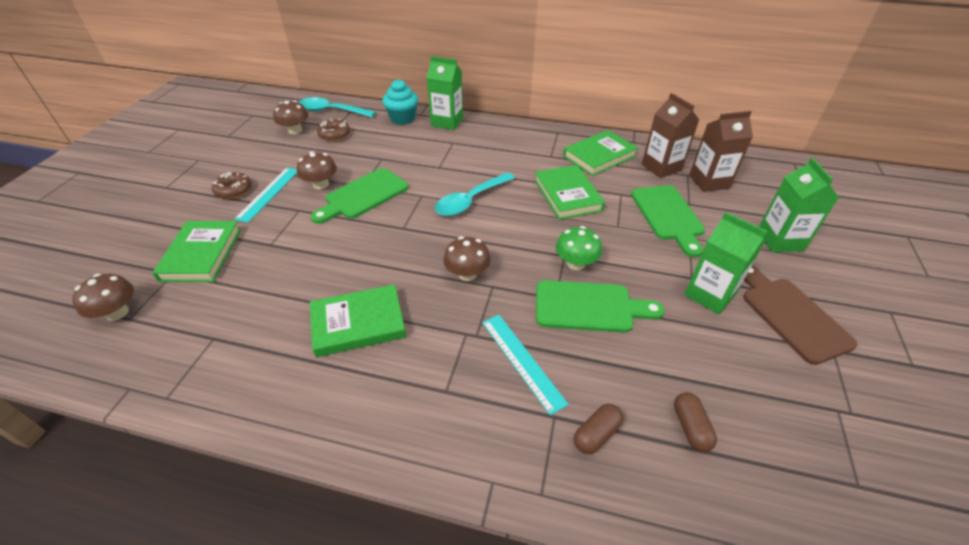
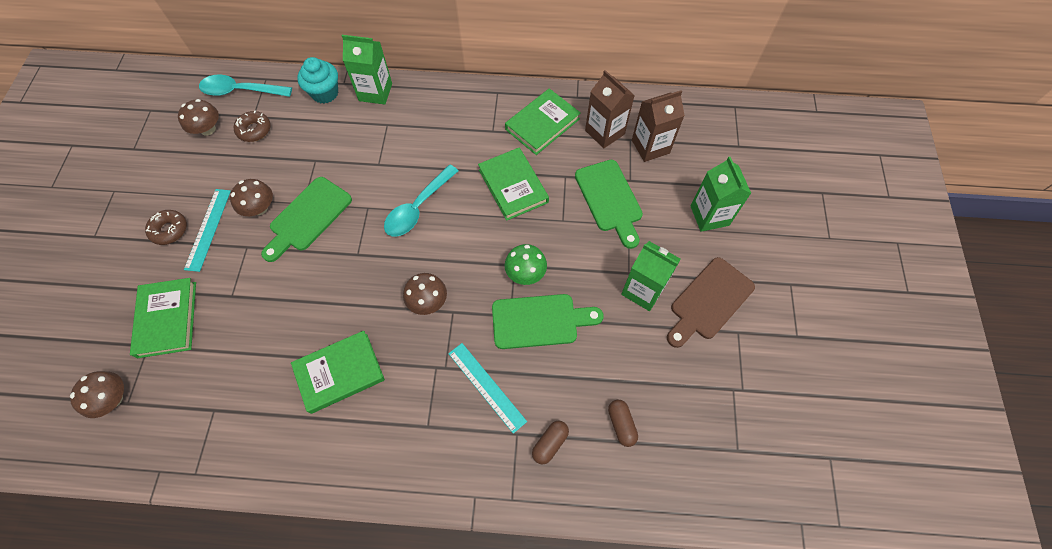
camera: 10 degrees left, 20 degrees up
brown cutting board [743,265,857,365] -> brown cutting board turned 105 degrees counterclockwise [667,257,755,348]

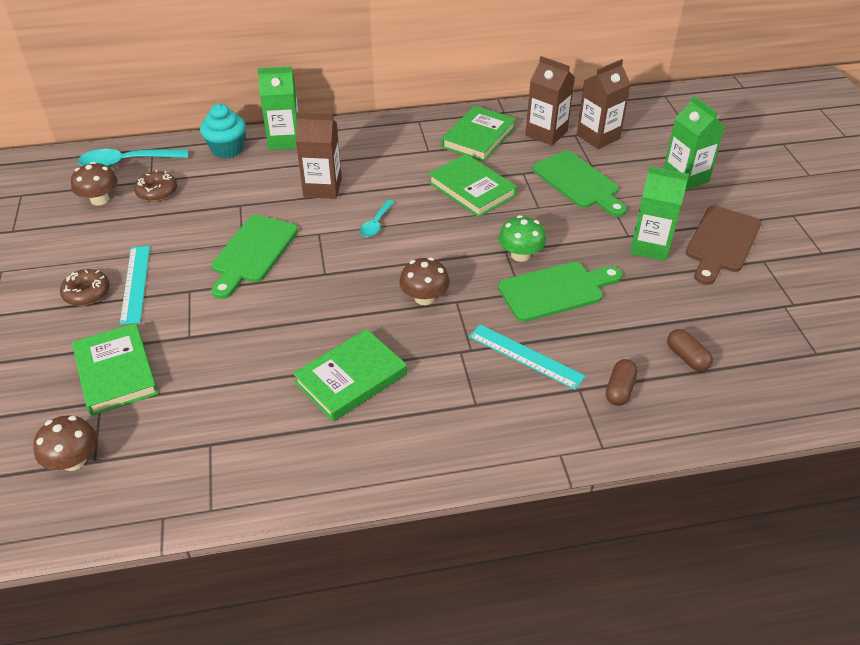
camera: 15 degrees left, 20 degrees down
brown mushroom [230,179,273,216] -> none
turquoise spoon [384,165,458,236] -> turquoise spoon [360,200,394,237], size x0.57
none -> brown carton [296,112,342,199]

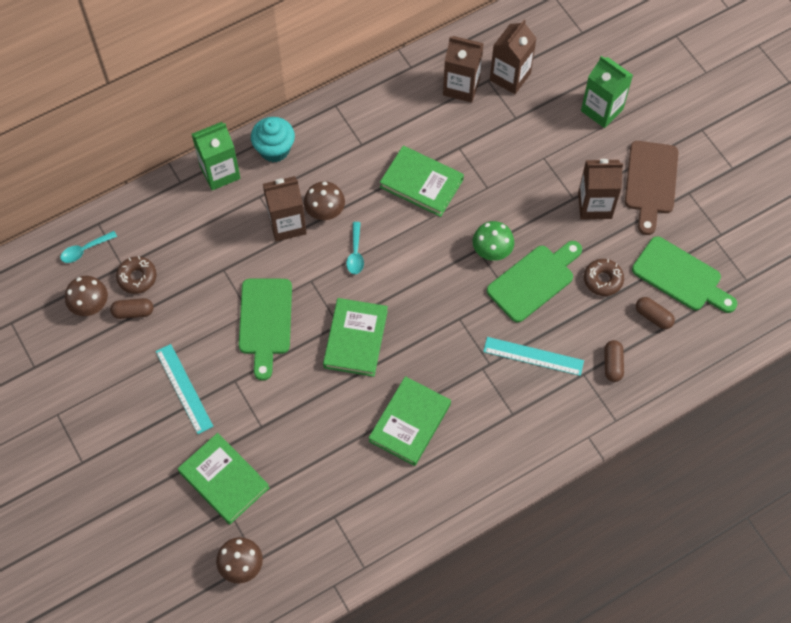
camera: 20 degrees left, 20 degrees up
brown donut [60,269,110,306] -> brown donut moved to [584,259,624,296]
turquoise spoon [78,149,188,167] -> turquoise spoon [60,231,117,263], size x0.57
turquoise cupcake [200,104,246,158] -> turquoise cupcake moved to [251,117,295,162]
brown mushroom [400,257,450,305] -> brown mushroom moved to [304,181,345,220]
green book [441,106,516,162] -> green book moved to [323,298,388,377]
green cutting board [533,151,627,217] -> green cutting board moved to [632,236,737,313]
green carton [630,166,689,261] -> brown carton [578,159,623,220]
none -> brown capsule [110,298,153,319]

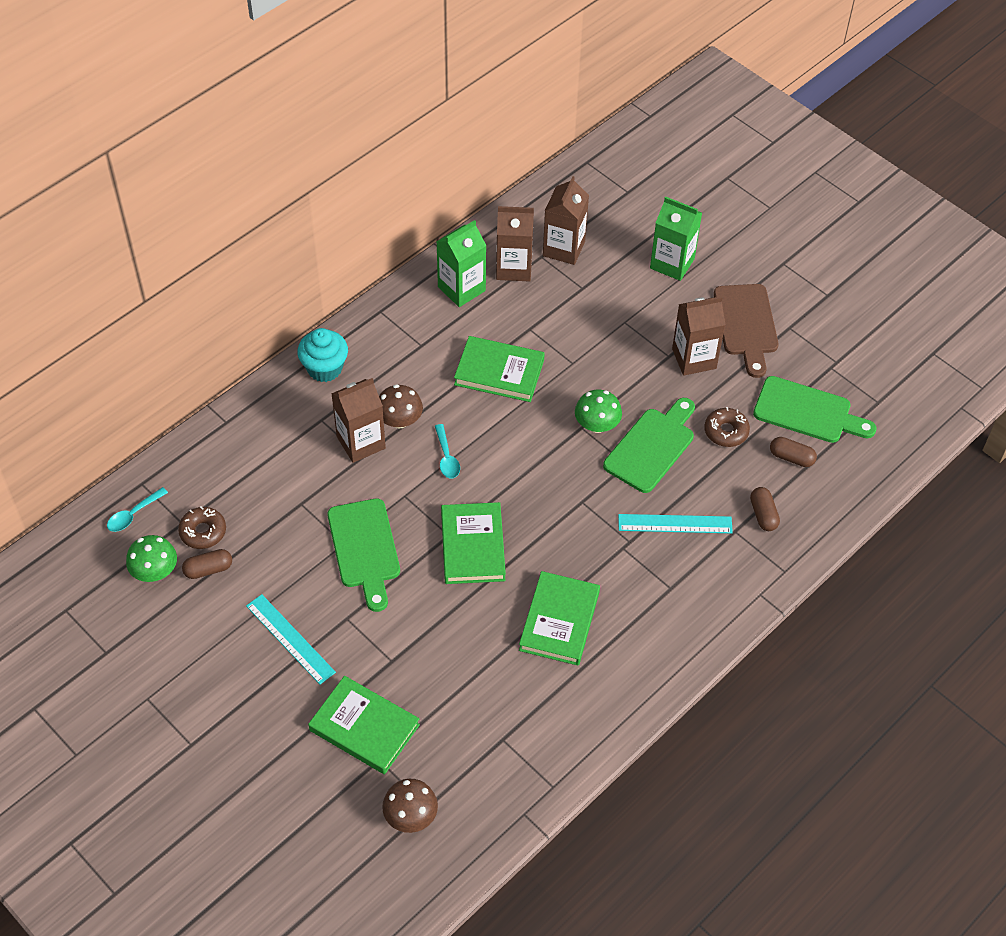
camera: 15 degrees left, 10 degrees down
brown mushroom [65,276,108,316] -> green mushroom [126,535,177,582]
green carton [192,122,241,190] -> green carton moved to [436,220,487,307]

